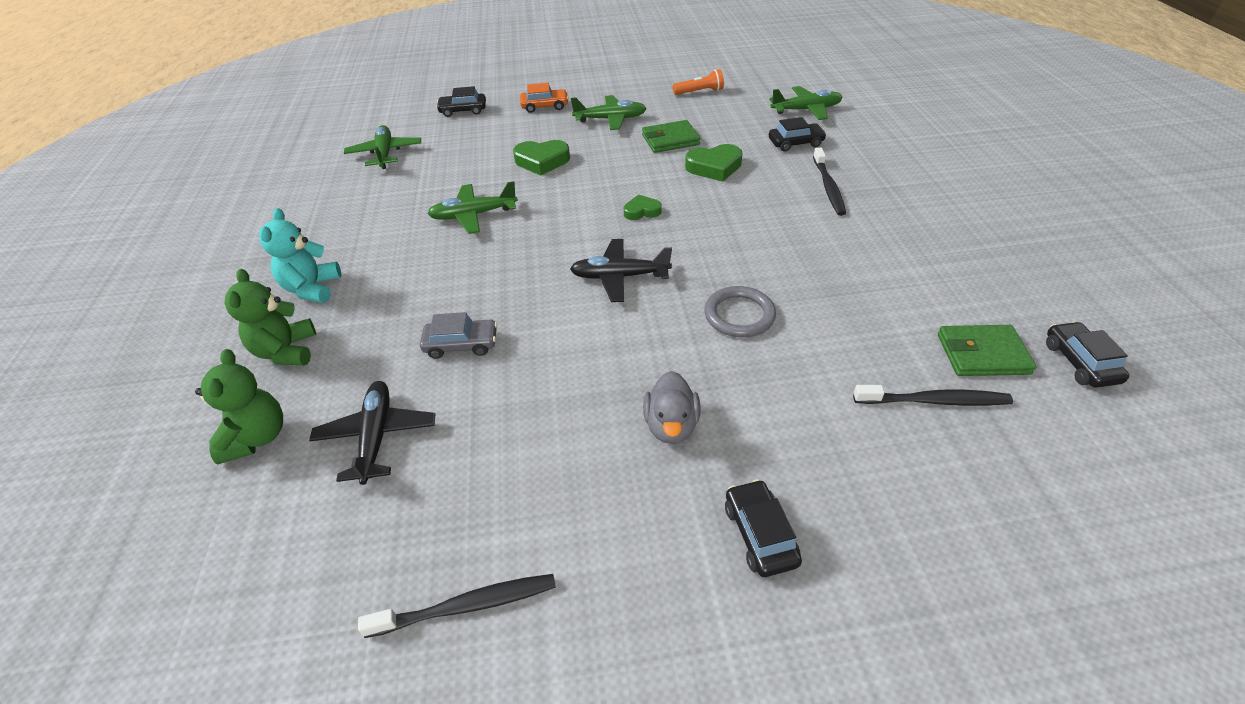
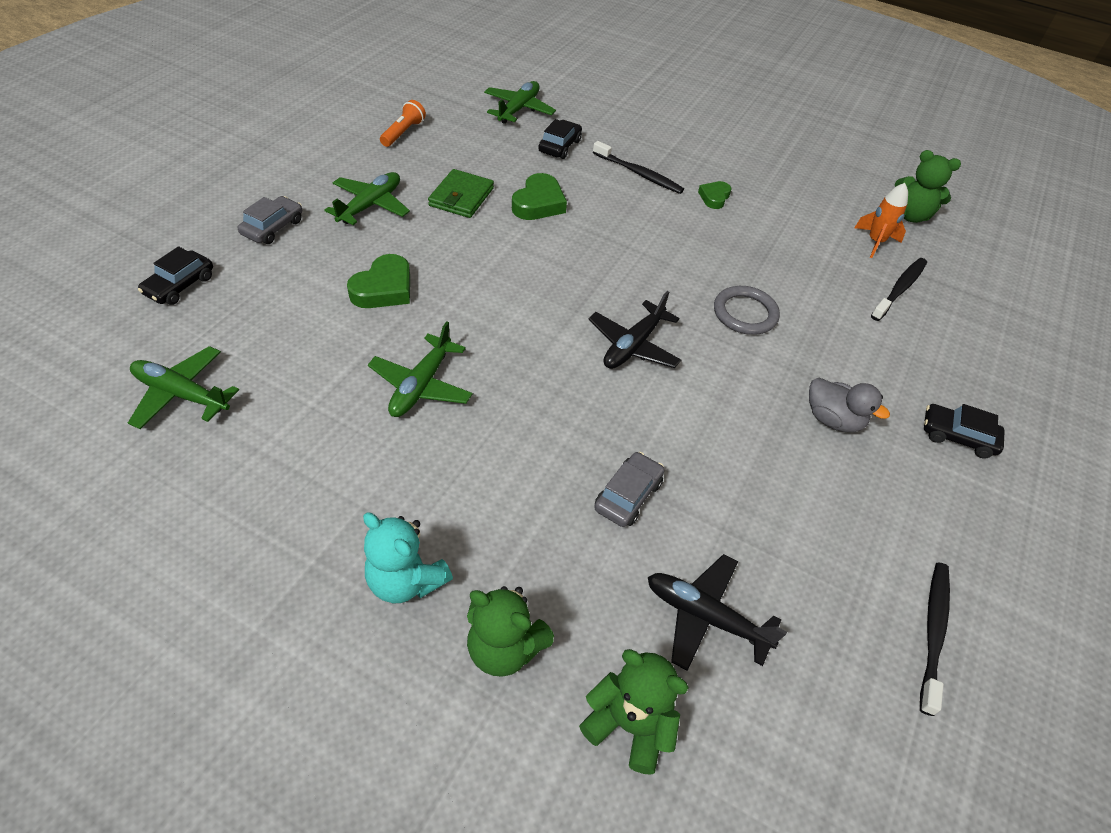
camera: 60 degrees left, 5 degrees up
orange car [520,83,569,113] -> grey car [238,196,302,244]
green heart [624,195,662,220] -> green heart moved to [698,181,731,209]
green wallet [938,325,1037,376] -> orange rocket [854,183,908,258]
black car [1046,321,1129,388] -> green teddy bear [895,150,961,223]

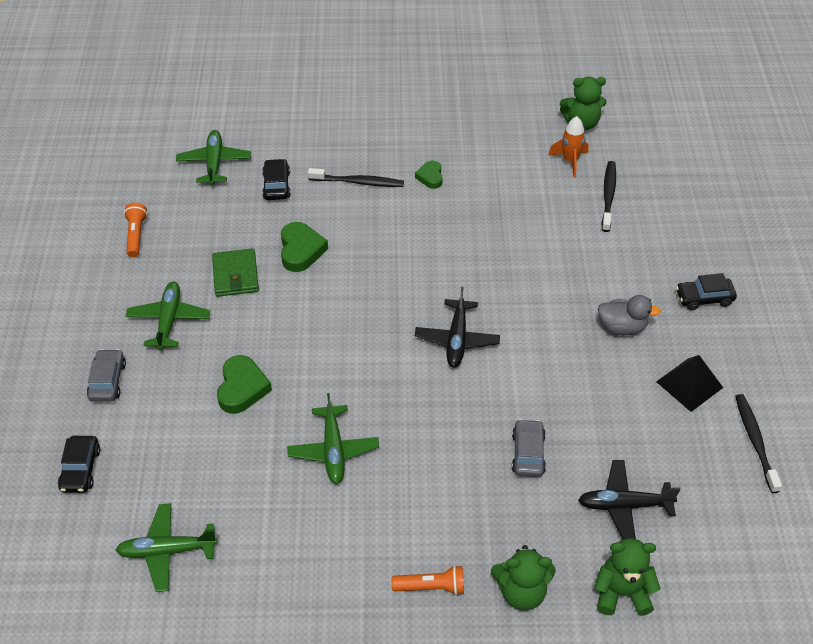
camera: 25 degrees left, 0 degrees up
turquoise teddy bear [363,513,453,603] -> orange flashlight [391,565,464,596]
grey ring [714,286,780,335] -> none
none -> black pyramid [656,355,723,412]

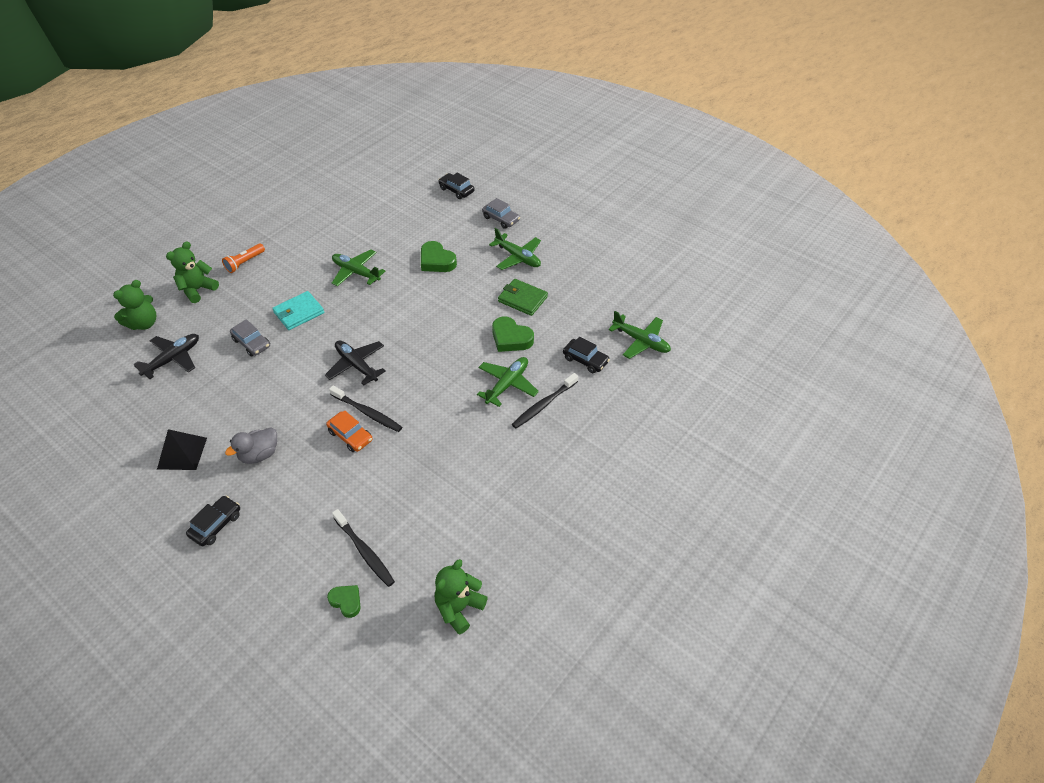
camera: 130 degrees right, 0 degrees up
green plane [116,503,218,592] -> green plane moved to [477,357,539,407]
orange flashlight [124,203,148,257] -> none
green heart [415,160,443,189] -> green heart moved to [327,585,361,618]
orange rocket [548,116,589,178] -> none
black toothbrush [735,394,782,493] -> black toothbrush moved to [329,386,402,432]
none -> turquoise wallet [272,291,324,330]
none -> orange car [326,410,373,452]

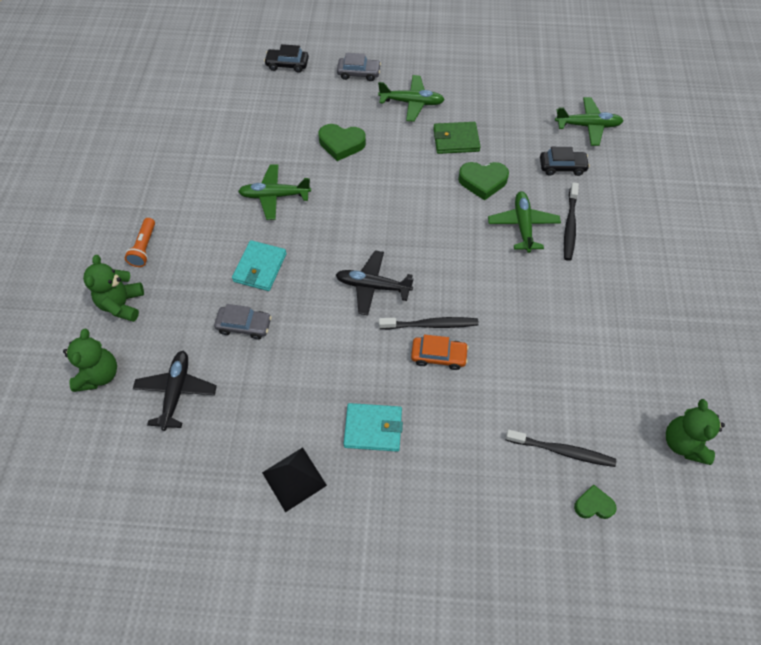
camera: 35 degrees left, 10 degrees up
black car [186,495,240,546] -> none
grey duck [225,427,277,464] -> turquoise wallet [344,403,403,452]

